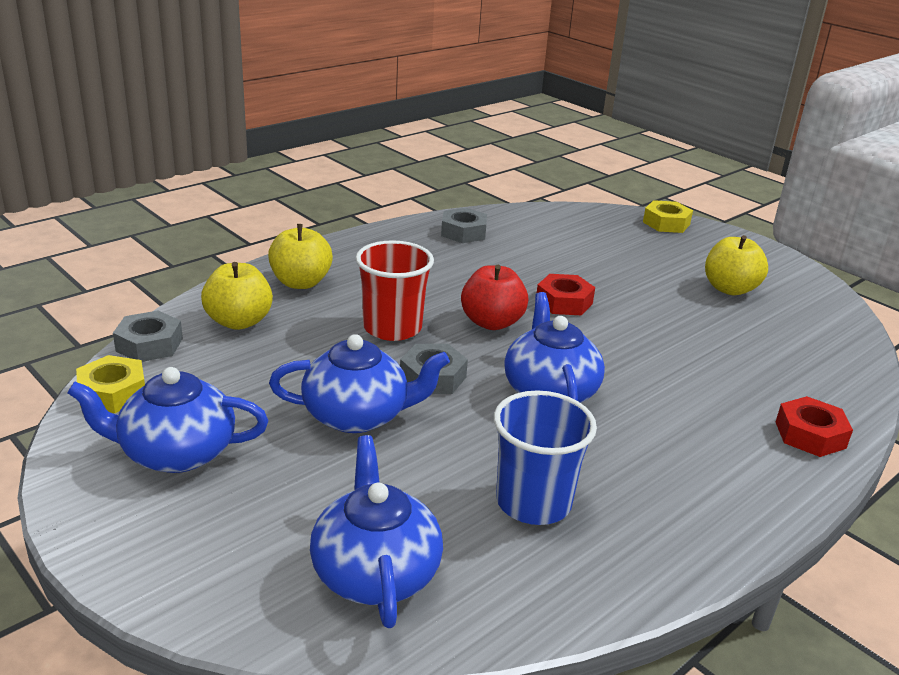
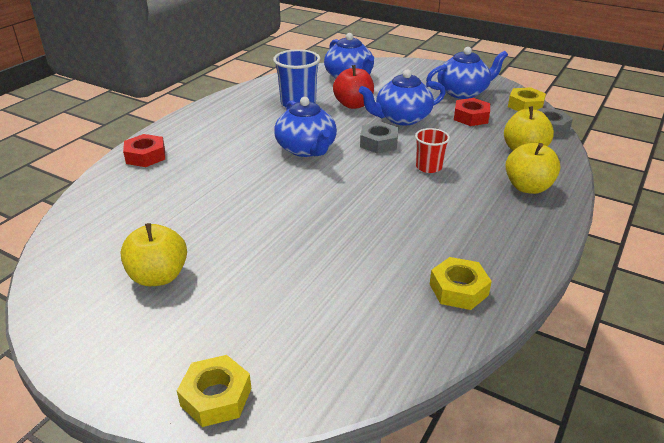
camera: 165 degrees right, 5 degrees up
red cup [355,240,434,341] -> red cup [415,128,450,173], size x0.62
grey nut [441,208,487,243] -> yellow nut [430,257,492,310]
red apple [461,265,528,330] -> red apple moved to [333,65,374,109]
red nut [537,274,595,315] -> red nut moved to [454,98,490,126]

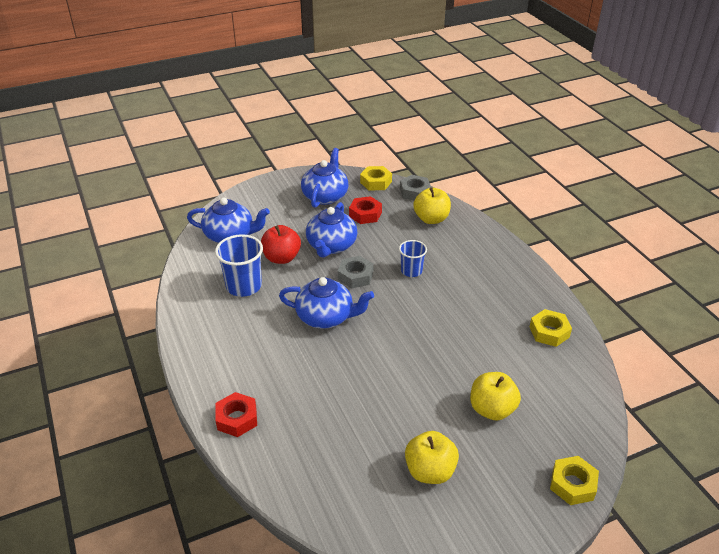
camera: 55 degrees left, 5 degrees up
red cup [415,128,450,173] -> blue cup [399,240,427,277]
yellow apple [505,143,561,194] -> yellow apple moved to [470,372,521,421]

